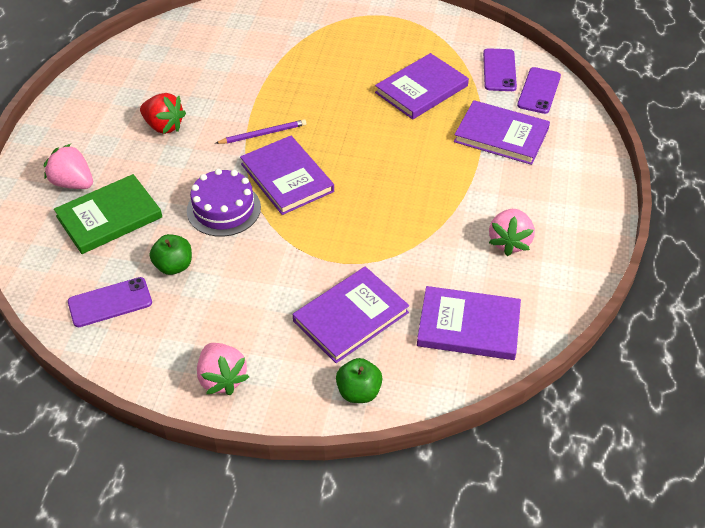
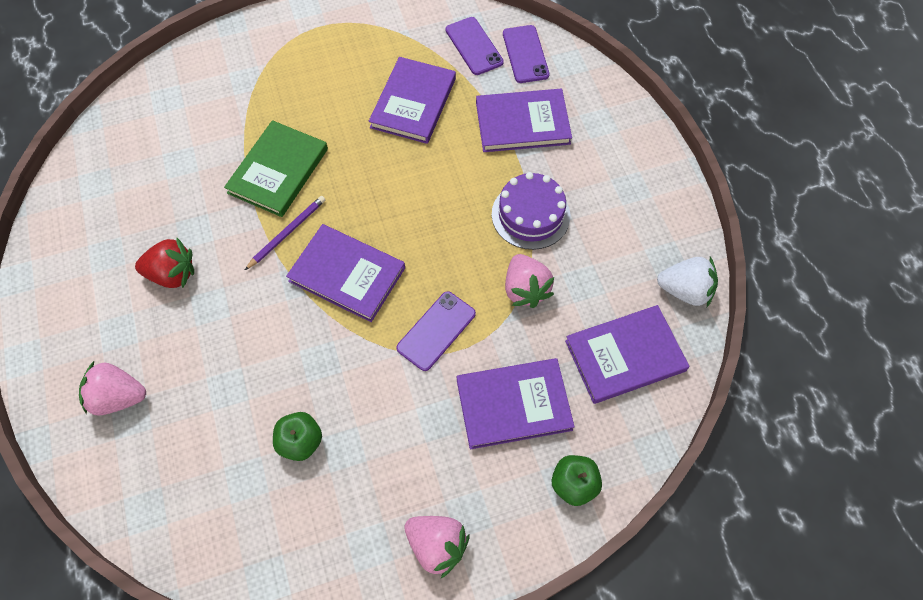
camera: 30 degrees left, 15 degrees up
green book [54,174,162,254] -> green book moved to [224,120,328,217]
purple phone [68,277,152,327] -> purple phone moved to [396,291,476,371]
purple cake [187,169,261,237] -> purple cake moved to [492,172,570,250]
purple book [293,267,409,363] -> purple book turned 60 degrees clockwise [457,358,575,449]
pink strawberry [489,209,535,256] -> pink strawberry moved to [505,254,554,308]
none -> white strawberry [657,257,718,307]

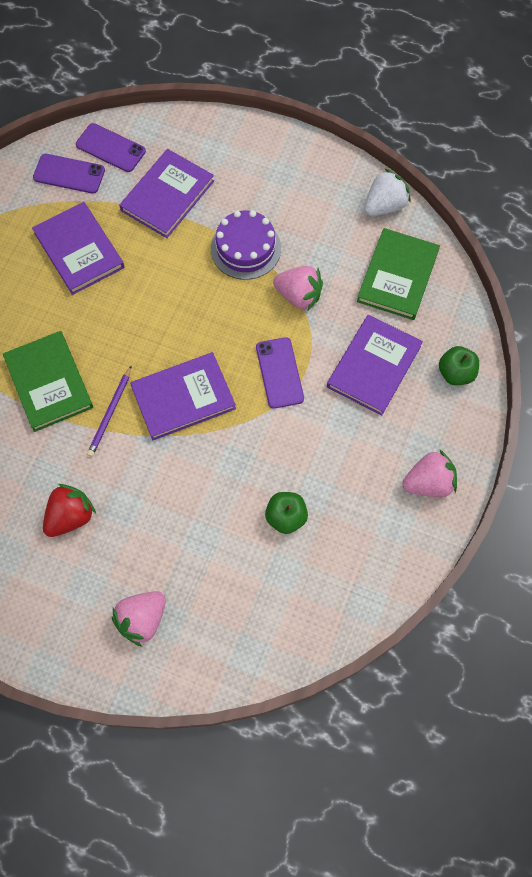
camera: 50 degrees left, 5 degrees up
purple pencil [245,196,325,270] -> purple pencil turned 150 degrees counterclockwise [87,365,132,457]
purple book [565,305,689,404] -> green book [357,228,440,320]

